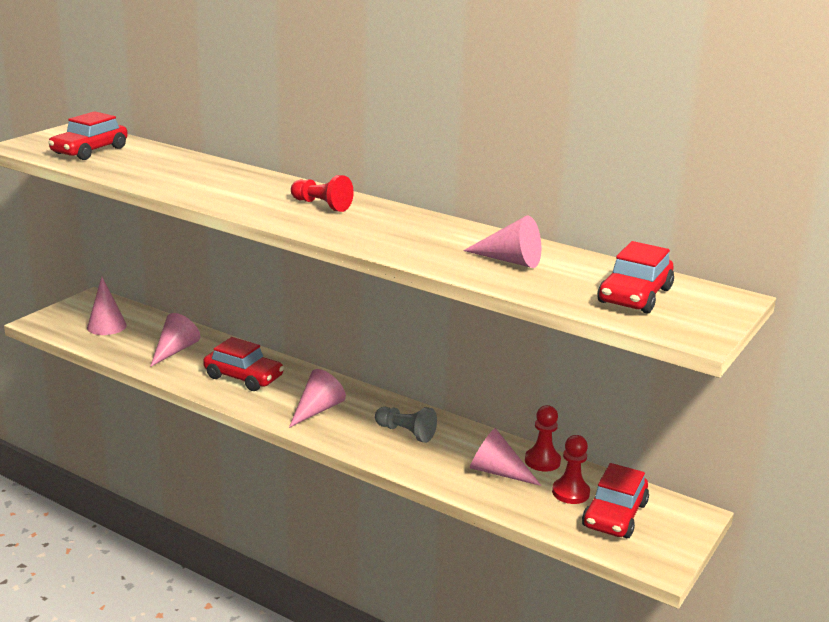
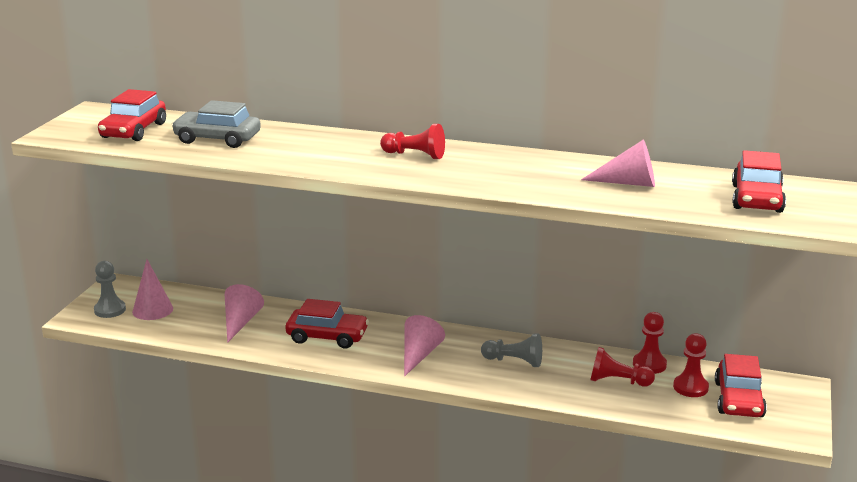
camera: 15 degrees left, 0 degrees up
pink cone [470,428,542,486] -> red pawn [590,347,655,387]
none -> grey pawn [94,261,126,318]
none -> grey car [171,100,261,148]

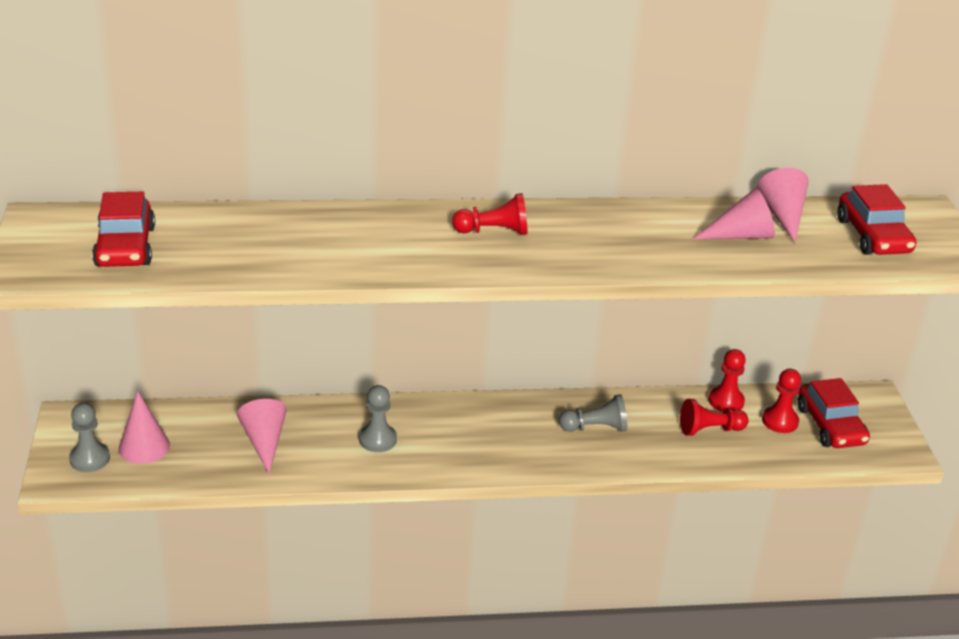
camera: 25 degrees left, 10 degrees up
grey car [171,100,261,148] -> none
red car [286,299,369,349] -> grey pawn [359,385,397,452]
pink cone [404,315,445,377] -> pink cone moved to [757,168,809,242]

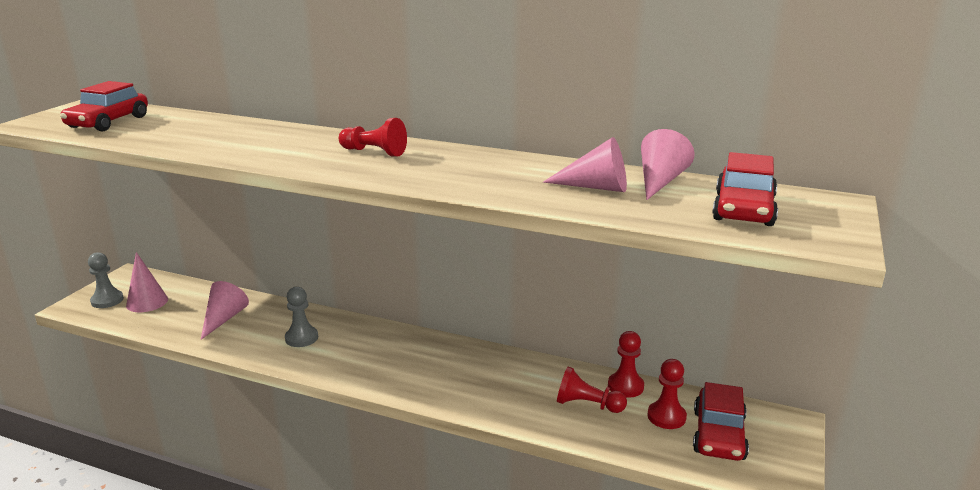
camera: 30 degrees right, 10 degrees down
grey pawn [559,394,627,432] -> none

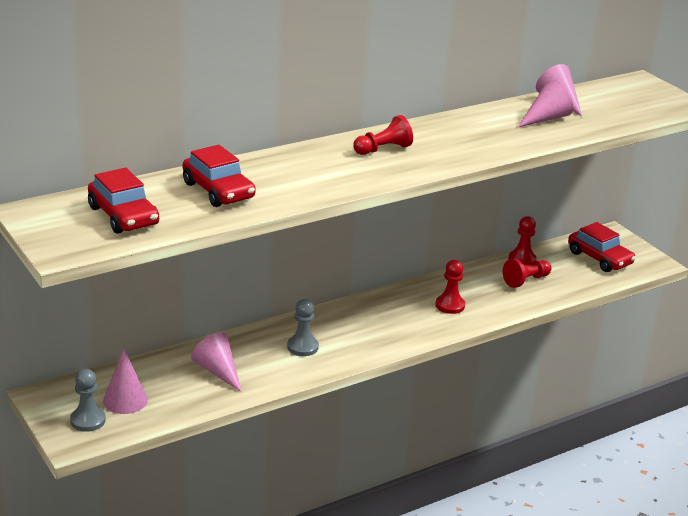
camera: 55 degrees left, 5 degrees up
red pawn [647,359,687,429] -> red pawn moved to [435,260,465,314]
red car [712,152,778,226] -> red car moved to [183,145,256,207]

